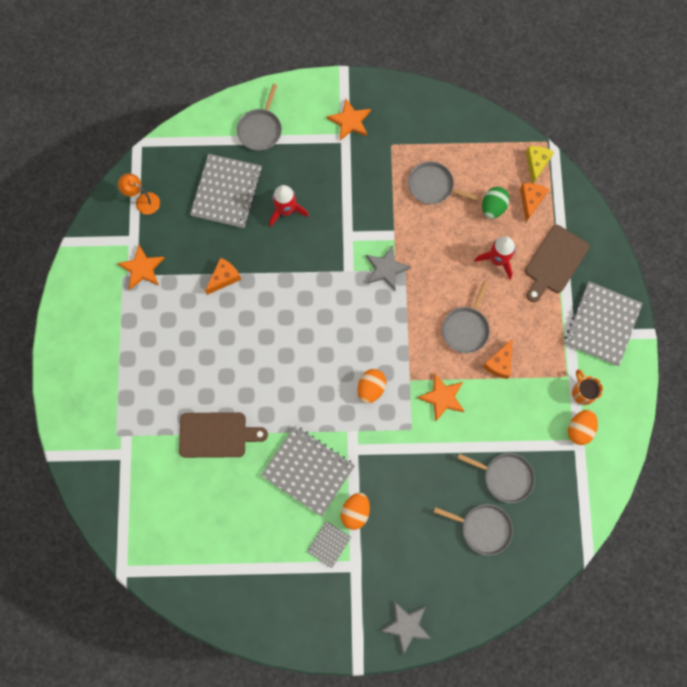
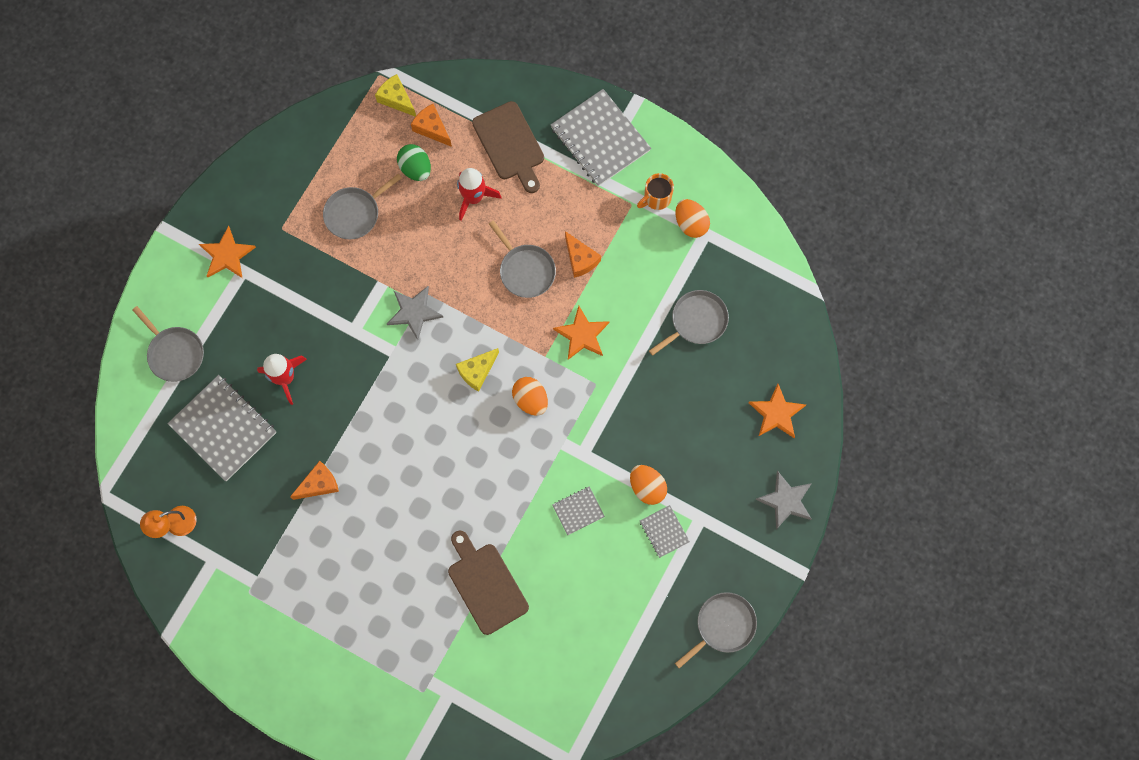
camera: 60 degrees left, 0 degrees up
orange star [117,245,165,289] -> orange star moved to [748,384,806,438]
brown cutting board [179,412,268,458] -> brown cutting board turned 60 degrees counterclockwise [448,531,529,635]
orange cheese [205,257,241,295] -> orange cheese turned 75 degrees clockwise [290,461,339,500]
grey notebook [261,426,355,516] -> grey notebook [552,486,605,535], size x0.49
grey pan [434,504,513,555] -> grey pan moved to [675,592,757,669]
orange mug [572,369,603,405] -> orange mug turned 45 degrees counterclockwise [637,173,674,210]
none -> yellow cheese [456,348,499,392]

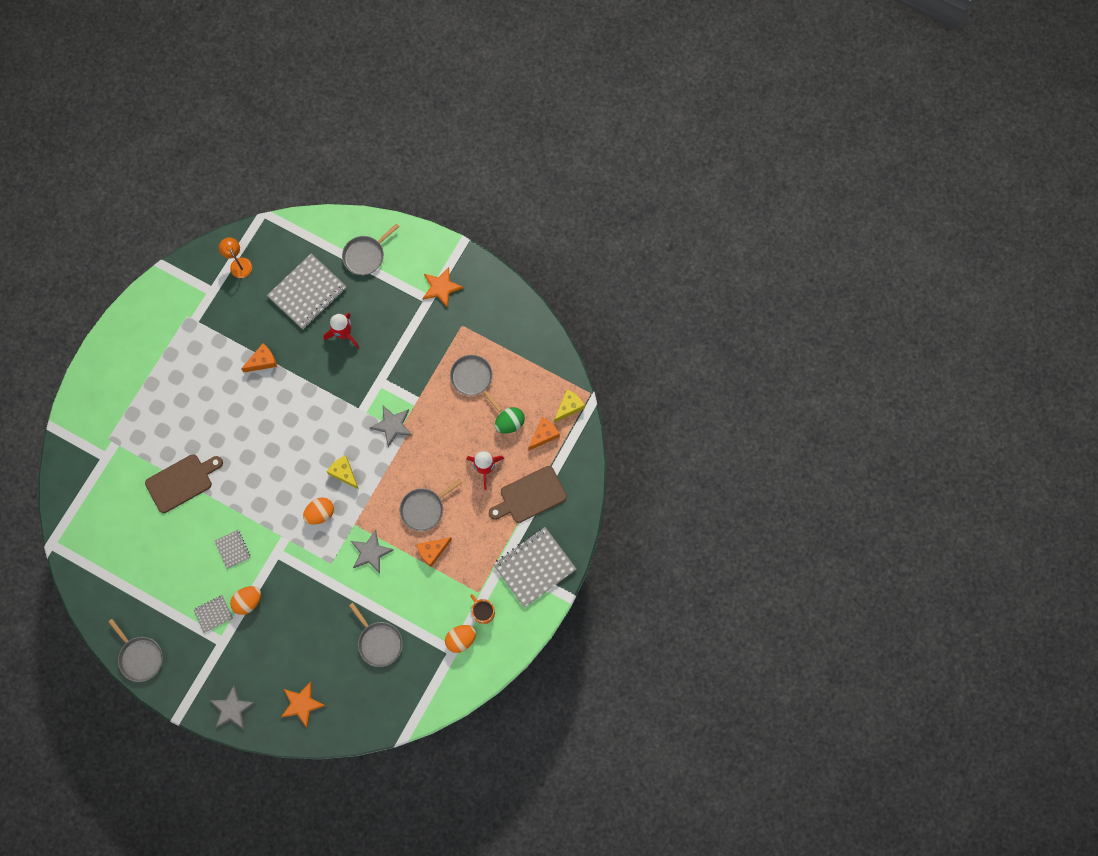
camera: 90 degrees right, 0 degrees up
orange cheese [290,461,339,500] -> orange cheese turned 90 degrees counterclockwise [241,343,277,372]
orange star [553,306,610,360] -> grey star [351,530,394,573]

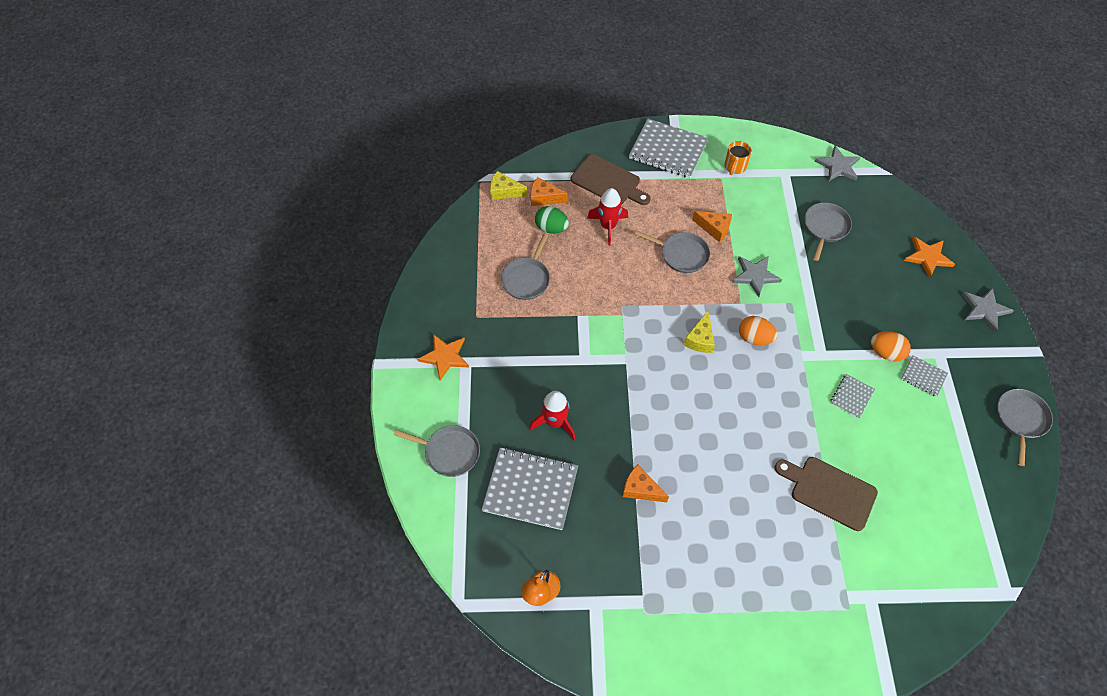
camera: 120 degrees left, 15 degrees down
grey star [370,406,412,447] -> grey star moved to [815,146,860,182]
orange egg [445,625,476,653] -> none

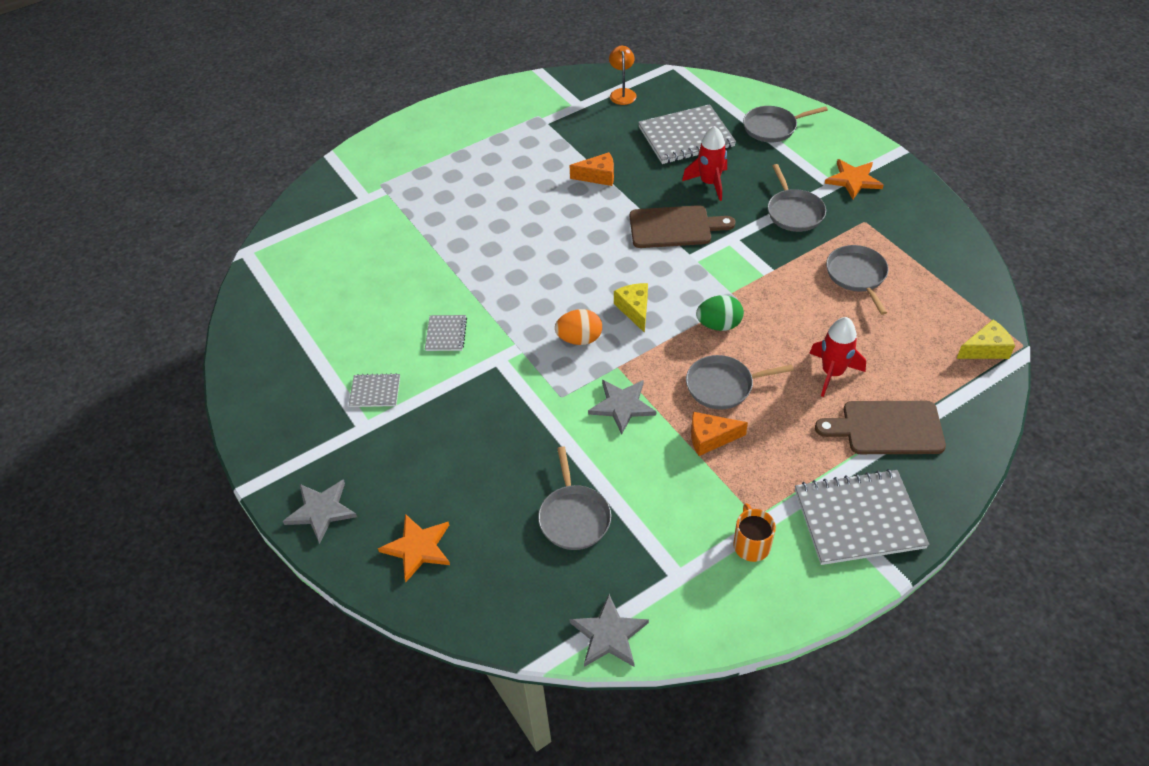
camera: 150 degrees right, 10 degrees down
orange cheese [531,177,568,206] -> none
green egg [535,206,569,234] -> green egg moved to [696,295,744,331]
brown cutting board [774,457,878,531] -> brown cutting board moved to [630,205,735,248]
orange egg [871,331,911,362] -> none
grey pan [997,389,1053,466] -> grey pan moved to [768,164,826,232]

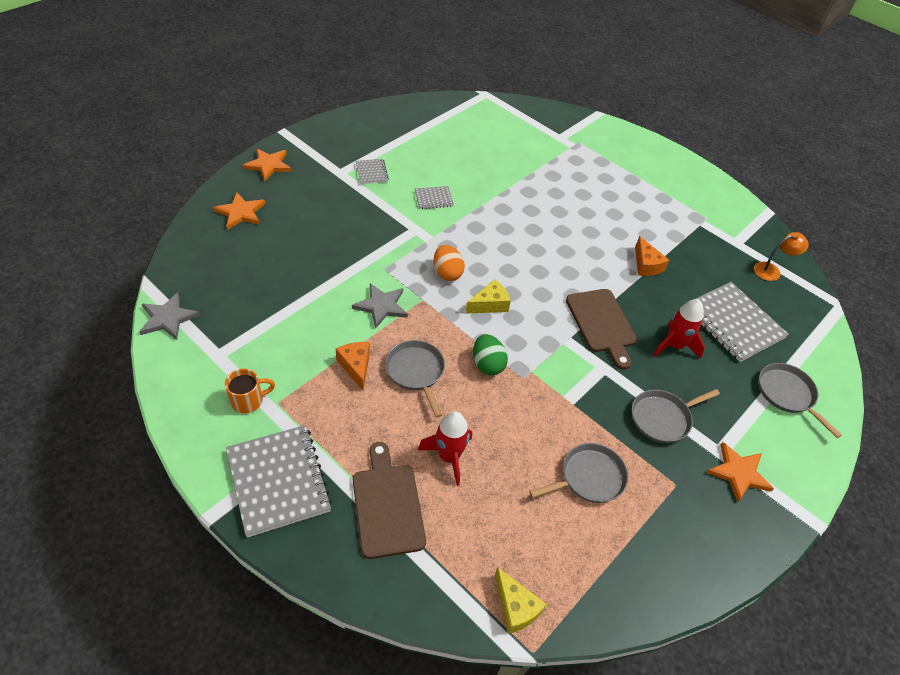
camera: 70 degrees right, 0 degrees up
grey star [283,479,357,544] -> orange star [242,148,292,181]
grey pan [538,447,611,550] -> none

